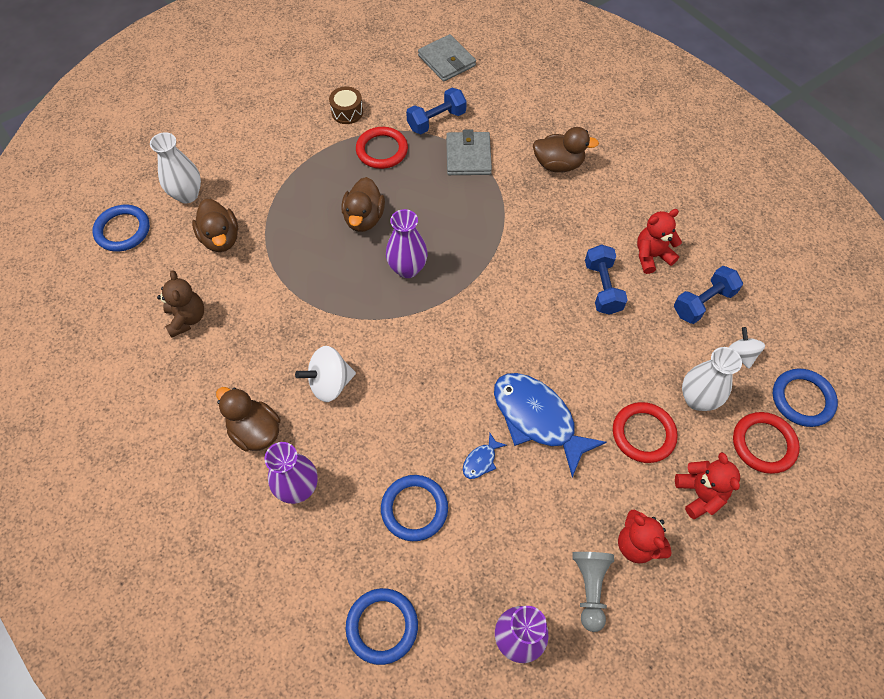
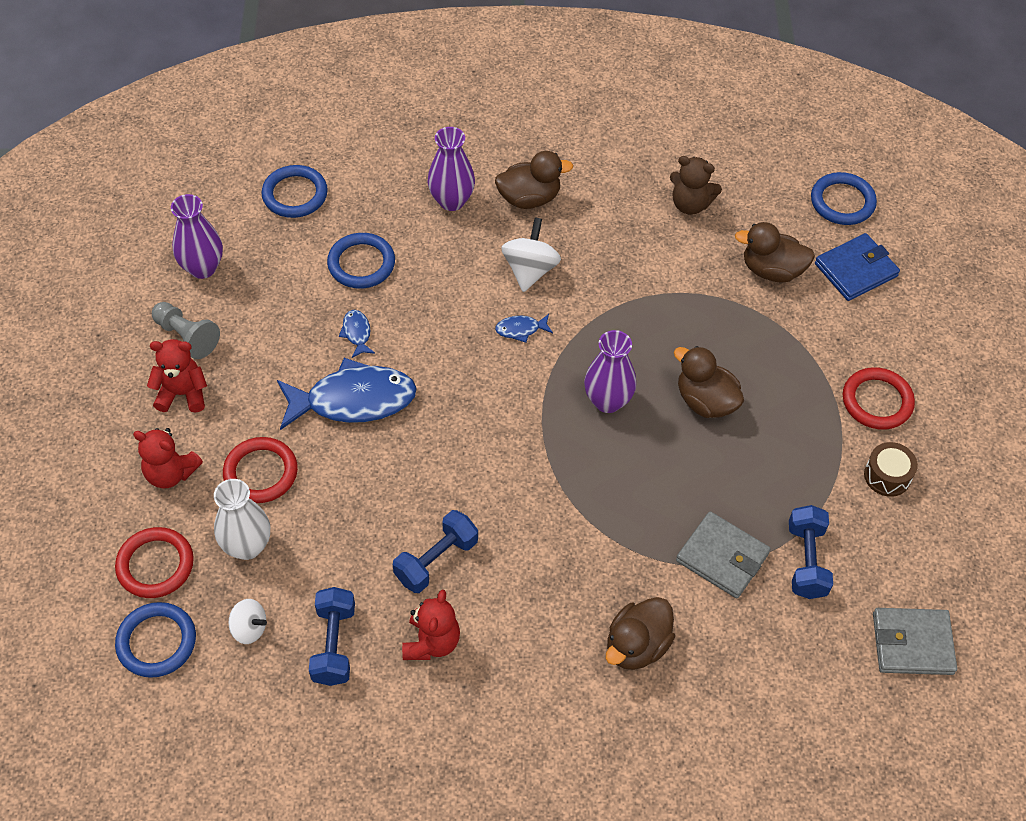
camera: 125 degrees right, 5 degrees down
white vase [150,132,201,203] -> blue wallet [815,233,900,301]
red ring [356,127,408,169] -> red ring moved to [843,367,915,430]
blue dumbbell [585,244,628,315] -> blue dumbbell turned 75 degrees counterclockwise [393,510,478,593]
none -> blue fish [495,314,553,342]

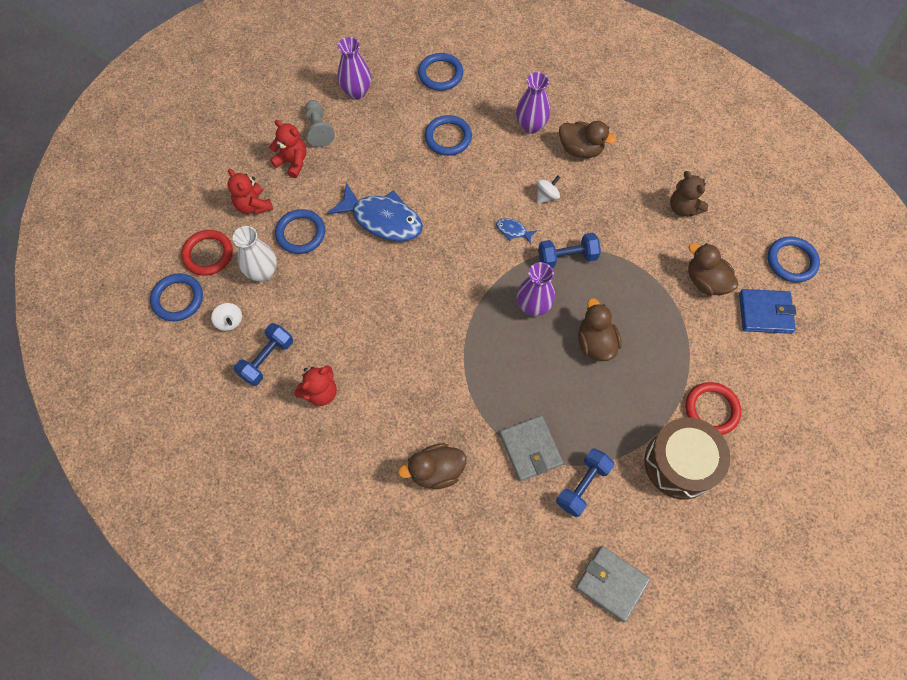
camera: 35 degrees right, 10 degrees up
red ring [223,437,298,503] -> blue ring [275,209,325,254]
blue fish [339,310,375,358] -> none
blue dumbbell [393,510,478,593] -> blue dumbbell moved to [538,233,601,268]
white spinning top [501,218,561,292] -> white spinning top [537,175,561,204], size x0.63
brown drum [864,442,918,497] -> brown drum [644,417,730,499], size x2.00

